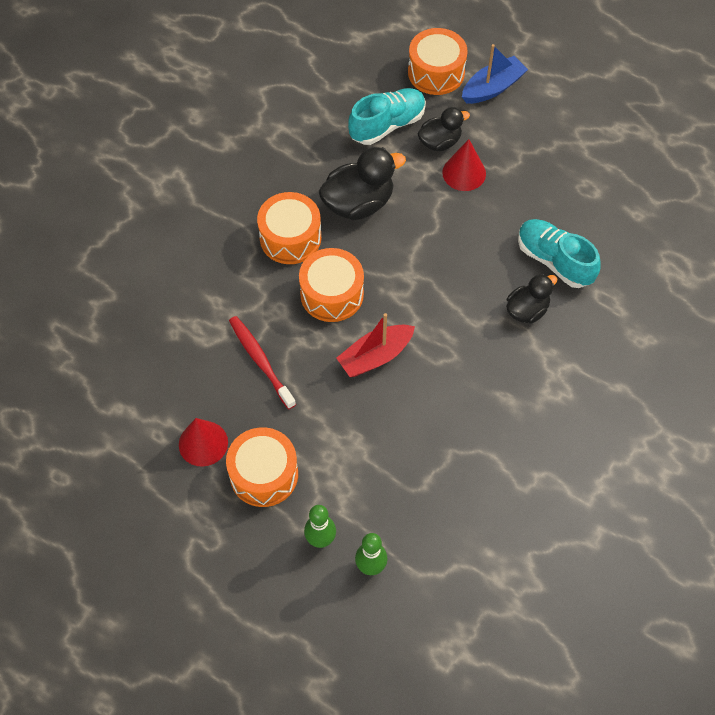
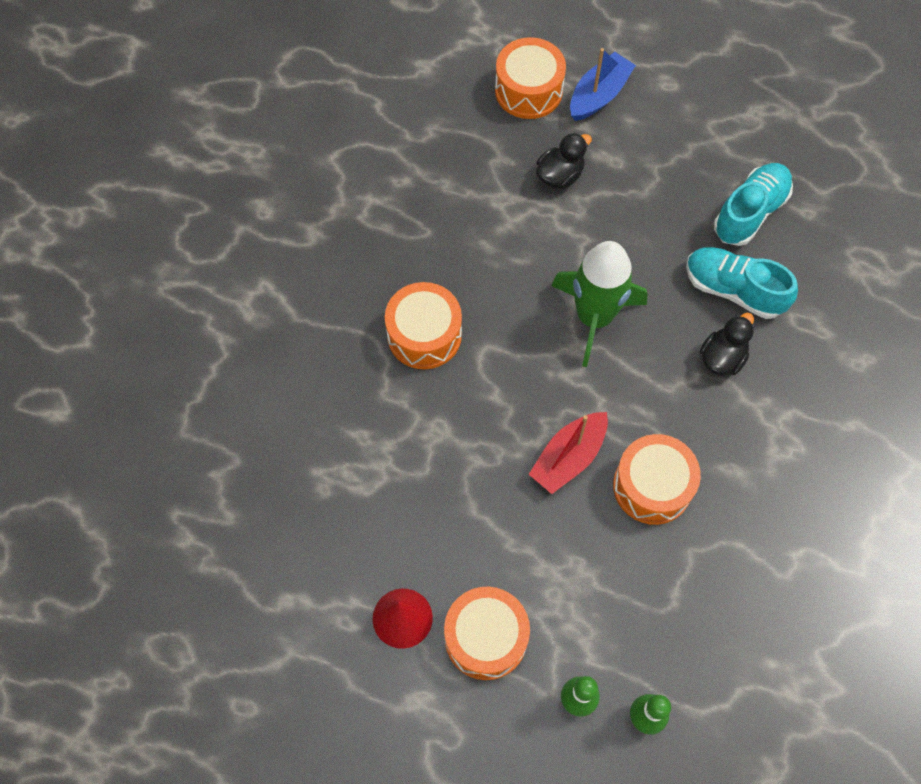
camera: 15 degrees left, 5 degrees up
red toothbrush [229,316,296,409] -> none
orange drum [299,248,364,322] -> orange drum moved to [613,434,701,525]
black duck [319,147,406,220] -> none
turquoise shoe [348,88,426,145] -> turquoise shoe moved to [714,163,793,246]
red cone [442,139,486,191] -> none
none -> green rocket [551,241,647,367]

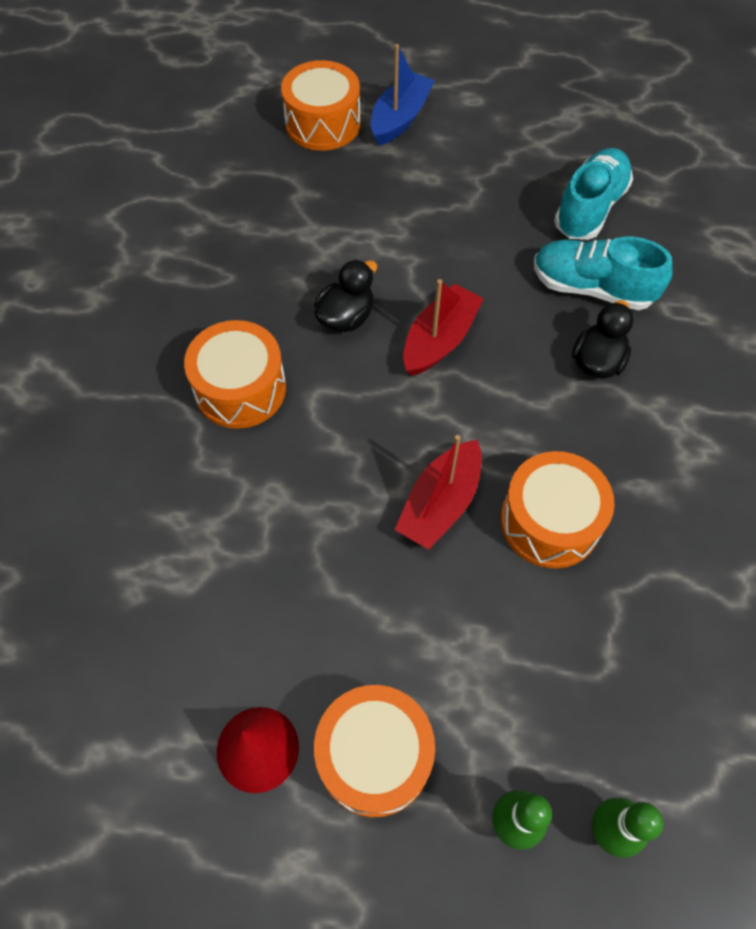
camera: 10 degrees left, 5 degrees down
black duck [536,133,592,189] -> black duck moved to [314,259,377,332]
green rocket [551,241,647,367] -> red boat [403,279,484,376]

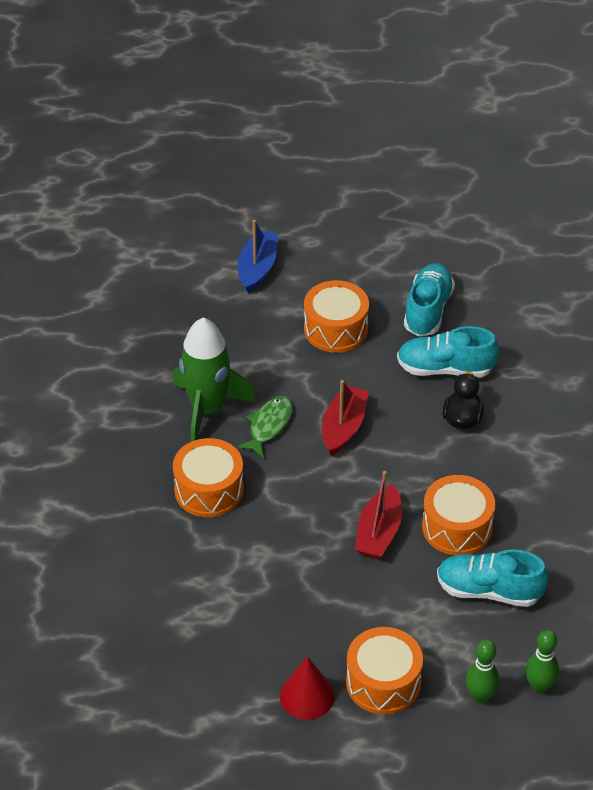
camera: 15 degrees left, 15 degrees down
orange drum [281,60,361,151] -> orange drum moved to [304,280,369,353]
black duck [314,259,377,332] -> green fish [237,396,293,458]
none -> green rocket [173,317,257,442]
none -> turquoise shoe [437,549,548,607]

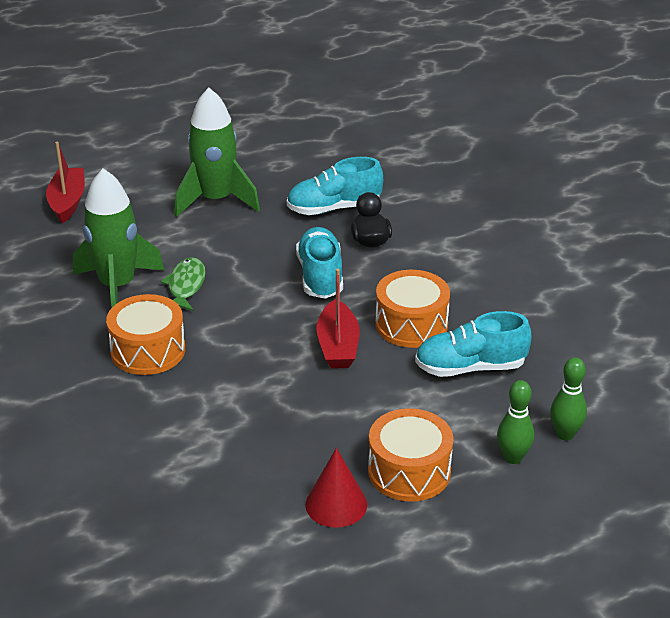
camera: 20 degrees left, 10 degrees down
blue boat [238,220,279,293] -> none
orange drum [304,280,369,353] -> green rocket [174,88,260,217]
red boat [322,380,369,456] -> red boat moved to [46,142,85,223]
turquoise shoe [404,263,455,336] -> turquoise shoe moved to [296,227,343,299]

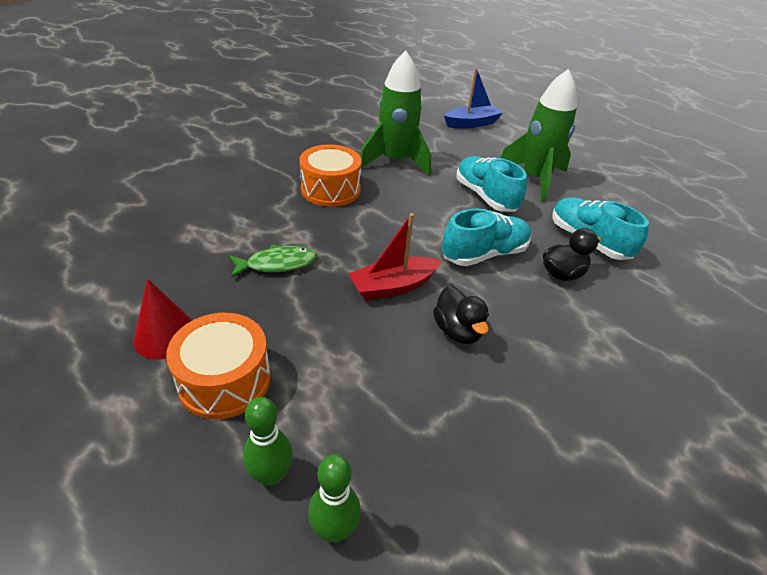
camera: 65 degrees right, 5 degrees up
red boat [46,142,85,223] -> blue boat [444,68,503,128]
green fish [161,257,206,311] -> green fish moved to [229,244,317,278]
orange drum [375,270,450,348] -> black duck [433,286,489,344]
turquoise shoe [415,311,531,377] -> turquoise shoe moved to [456,156,527,212]

